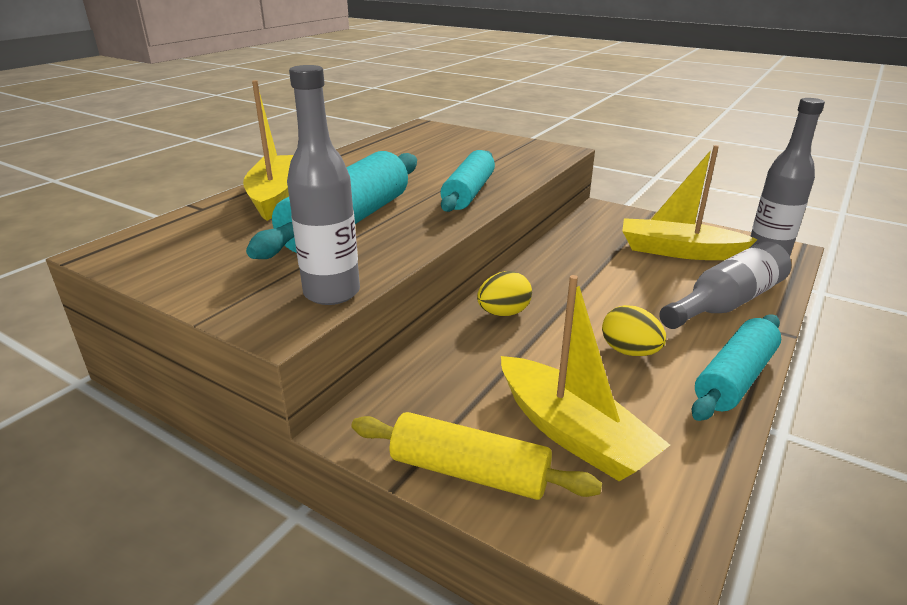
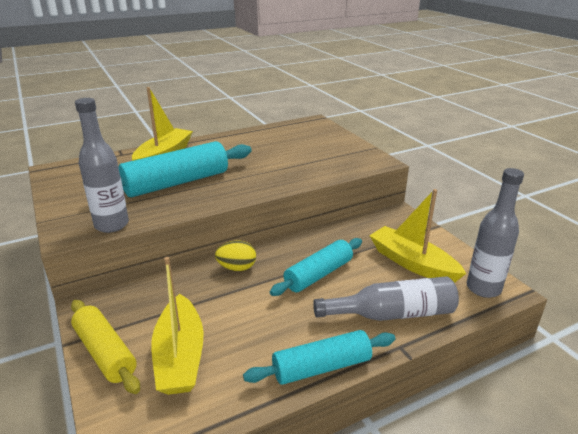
camera: 30 degrees right, 0 degrees up
turquoise rolling pin [440,150,495,212] -> turquoise rolling pin moved to [270,238,362,296]
yellow egg [602,305,666,356] -> none

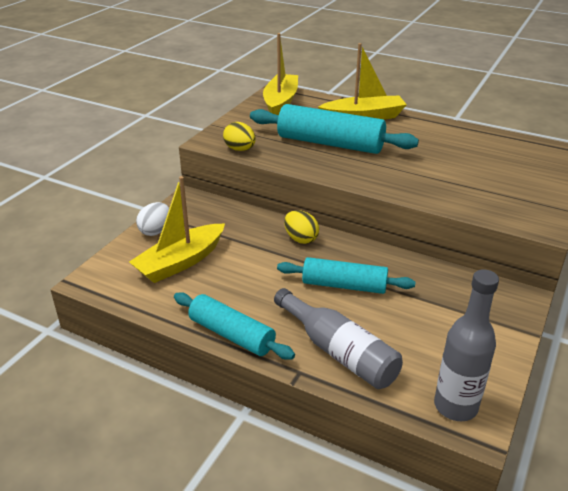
camera: 55 degrees right, 5 degrees up
yellow rolling pin [71,300,140,394] -> white egg [136,202,169,236]
grey bottle [75,98,129,233] -> yellow egg [223,122,256,151]
yellow boat [369,189,466,283] -> yellow boat moved to [263,33,298,115]

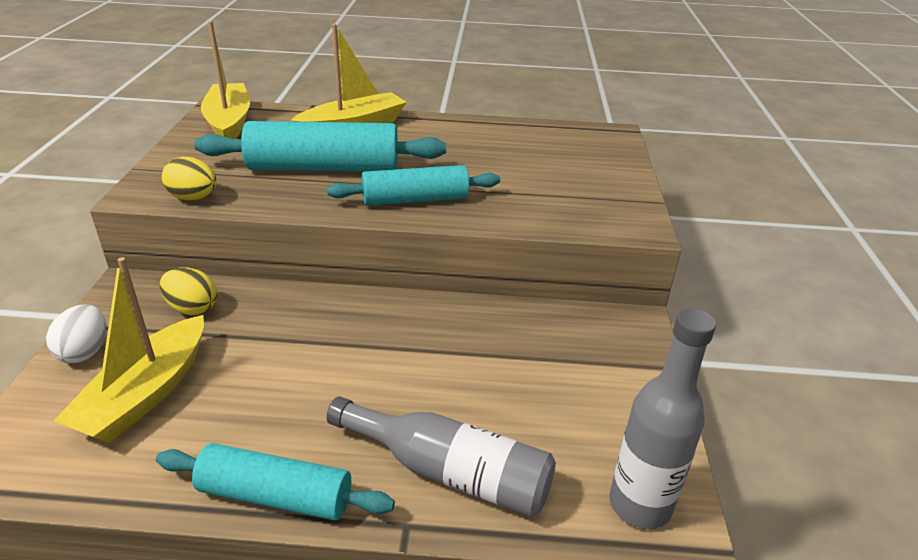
camera: 25 degrees left, 0 degrees up
turquoise rolling pin [277,257,415,294] -> turquoise rolling pin moved to [327,165,500,206]
yellow egg [284,210,319,244] -> yellow egg moved to [160,267,217,315]

